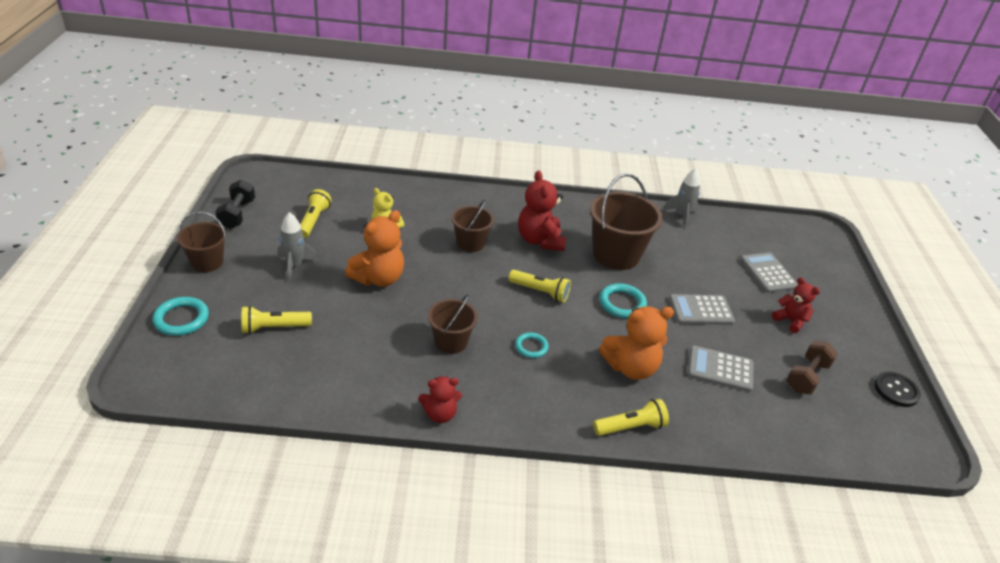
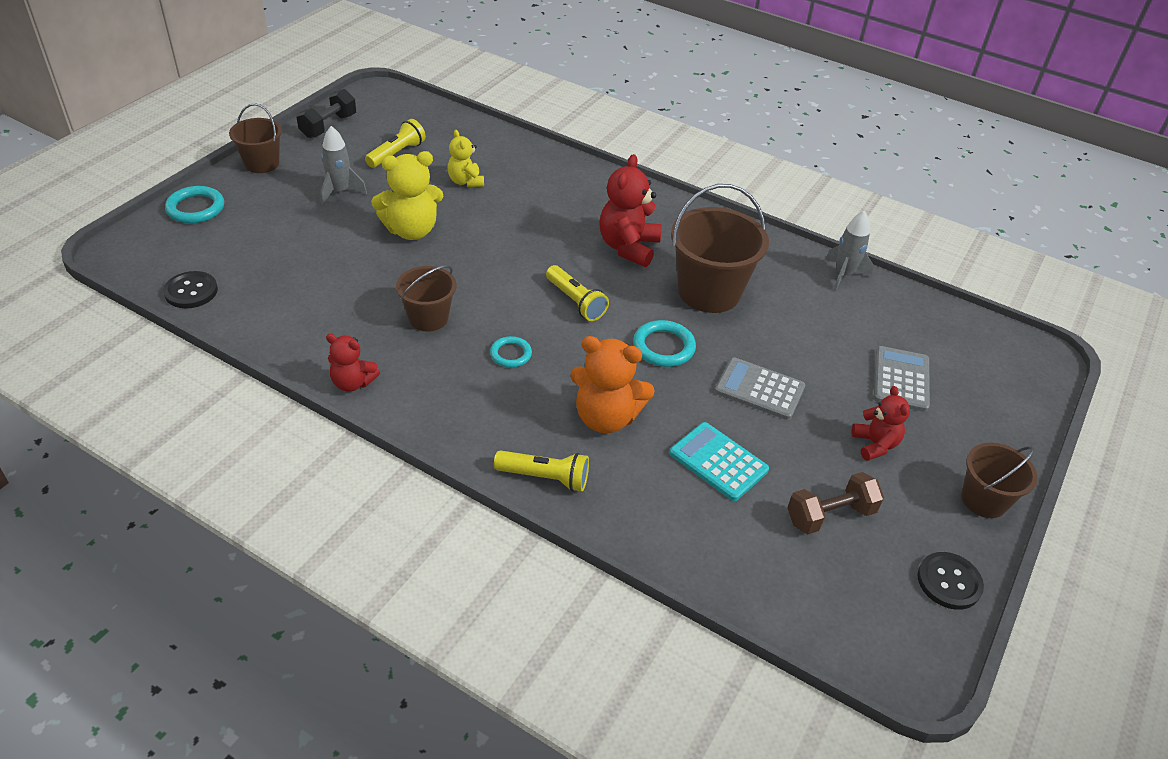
camera: 30 degrees right, 5 degrees up
yellow flashlight [242,306,312,334] -> none
orange teddy bear [345,210,404,287] -> yellow teddy bear [371,151,443,240]
brown bucket [451,200,494,252] -> brown bucket moved to [962,443,1037,518]
grey calculator [688,345,753,392] -> turquoise calculator [669,422,769,501]
none -> black button [163,271,218,308]

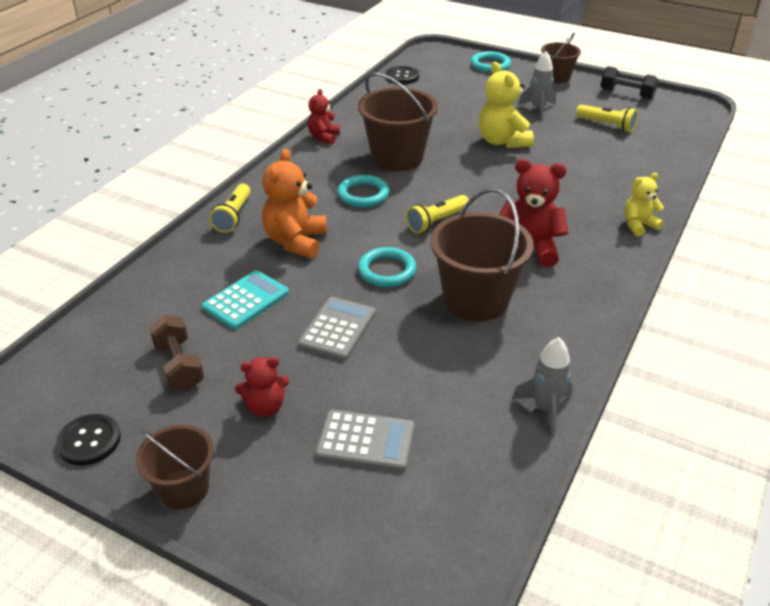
camera: 90 degrees right, 5 degrees down
brown bucket [396,265,457,331] -> brown bucket [358,72,438,171], size x1.69
yellow teddy bear [447,130,484,187] -> yellow teddy bear moved to [624,173,664,236]
turquoise ring [490,336,532,367] -> turquoise ring [337,175,389,207], size x1.54

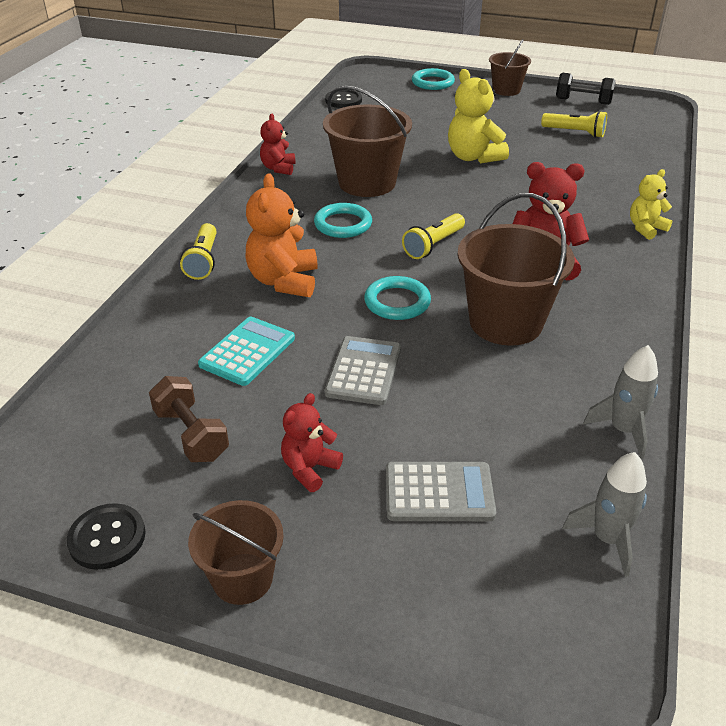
camera: 10 degrees left, 0 degrees up
red teddy bear [235,357,289,417] -> red teddy bear turned 150 degrees clockwise [281,393,343,492]
grey rocket [518,51,556,119] -> grey rocket moved to [562,452,647,577]

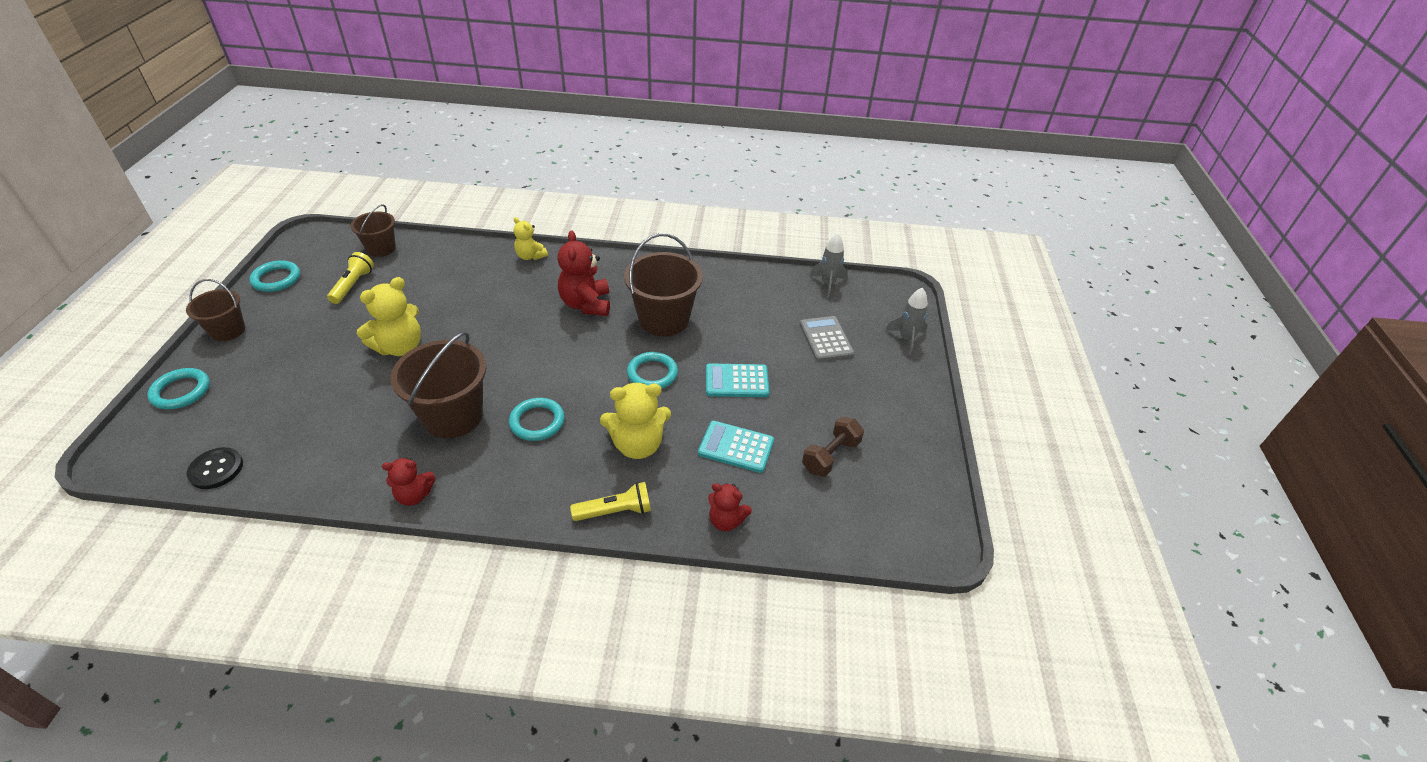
camera: 105 degrees left, 5 degrees up
black button [67,503,146,570] -> none
brown bucket [188,500,284,605] -> brown bucket moved to [350,204,396,257]
orange teddy bear [246,173,318,297] -> yellow teddy bear [600,383,671,459]
red teddy bear [281,393,343,492] -> red teddy bear moved to [708,483,752,531]
grey calculator [325,336,401,405] -> turquoise calculator [706,363,769,397]
yellow flashlight [402,213,465,259] -> none
black dumbbell [556,73,616,105] -> turquoise ring [249,260,300,292]
grey rocket [583,345,658,459] -> grey rocket moved to [885,288,928,355]

